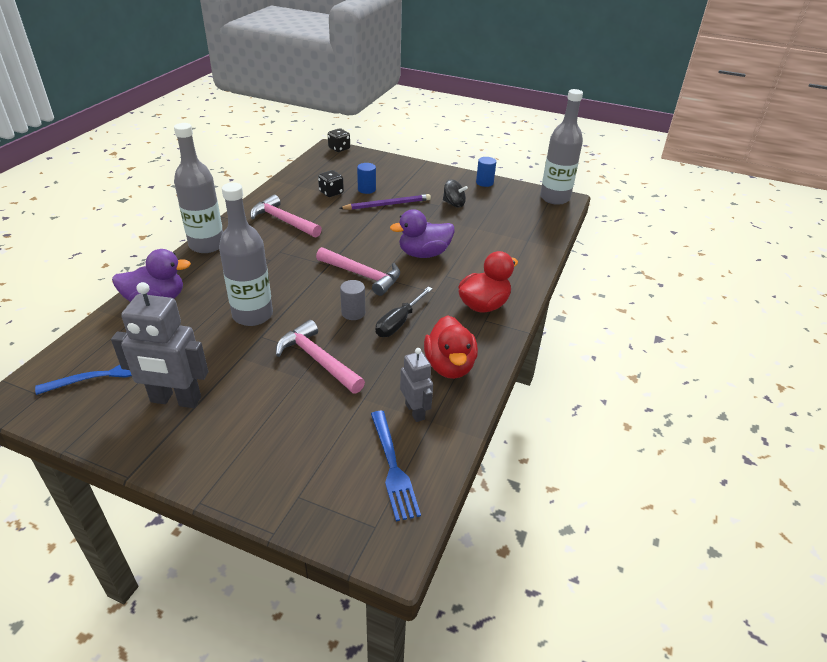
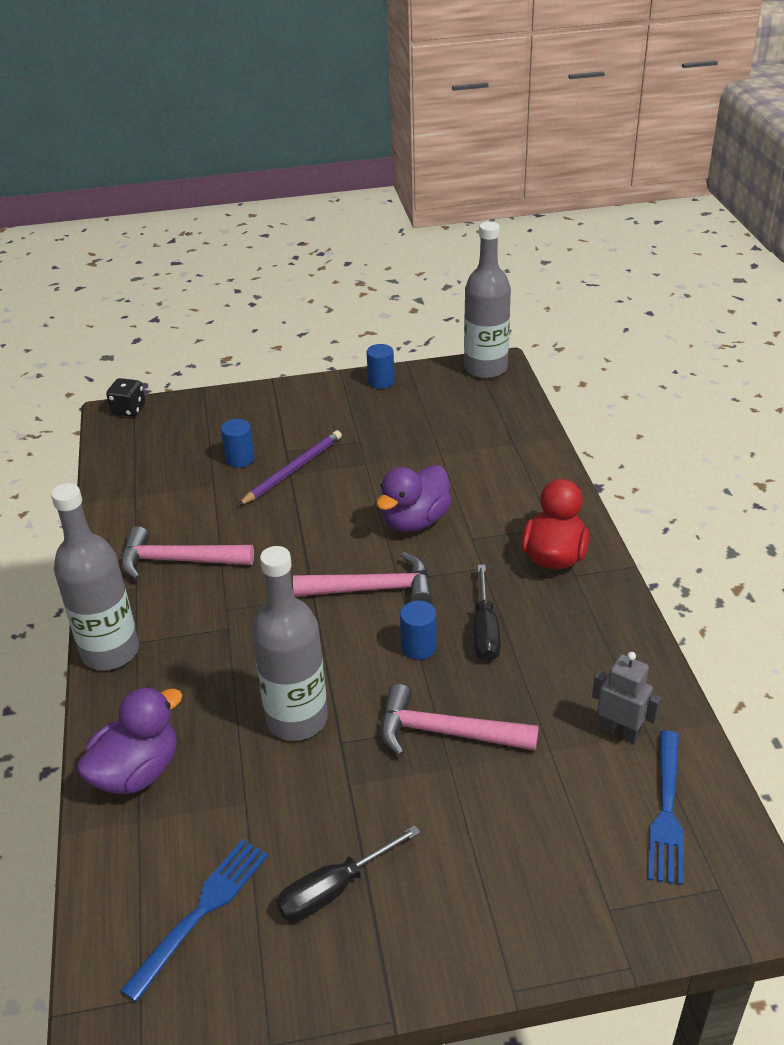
camera: 30 degrees left, 0 degrees up
grey robot [111,282,208,408] -> black screwdriver [277,825,420,922]
black dice [318,170,344,197] -> none
grey cylinder [340,280,365,320] -> blue cylinder [400,601,437,660]
blue fork [371,411,421,521] -> blue fork turned 60 degrees clockwise [648,730,684,885]
red duck [424,315,478,379] -> none
black spinning top [443,179,468,208] -> none

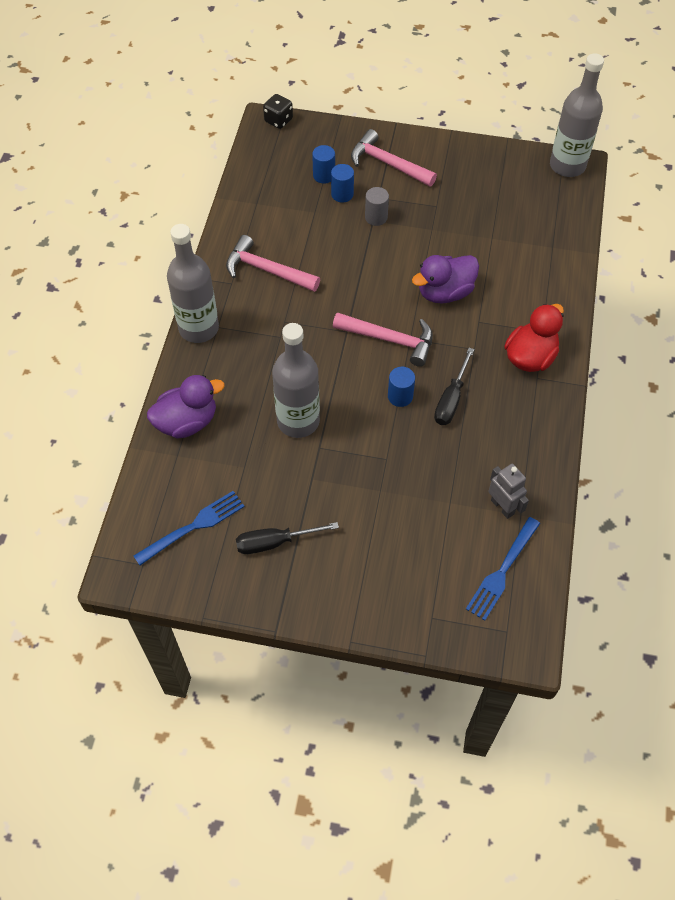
camera: 20 degrees right, 20 degrees up
purple pencil [238,430,342,506] -> grey cylinder [365,187,389,226]
blue cylinder [367,344,395,389] -> blue cylinder moved to [312,145,335,184]
pink hammer [381,684,539,756] -> pink hammer moved to [351,129,437,187]

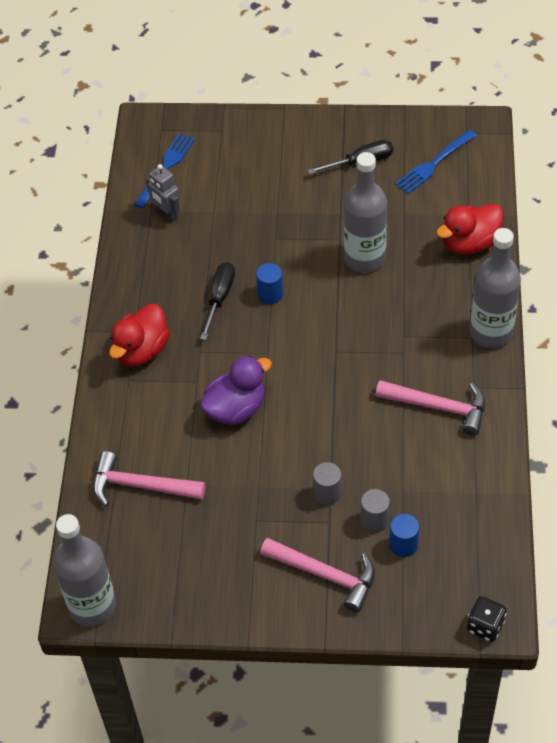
camera: 175 degrees right, 5 degrees down
purple duck [147,375,225,439] -> red duck [436,203,504,255]
blue cylinder [331,164,354,203] -> grey cylinder [361,489,390,532]
pink hammer [333,312,433,367] -> pink hammer moved to [93,451,205,506]

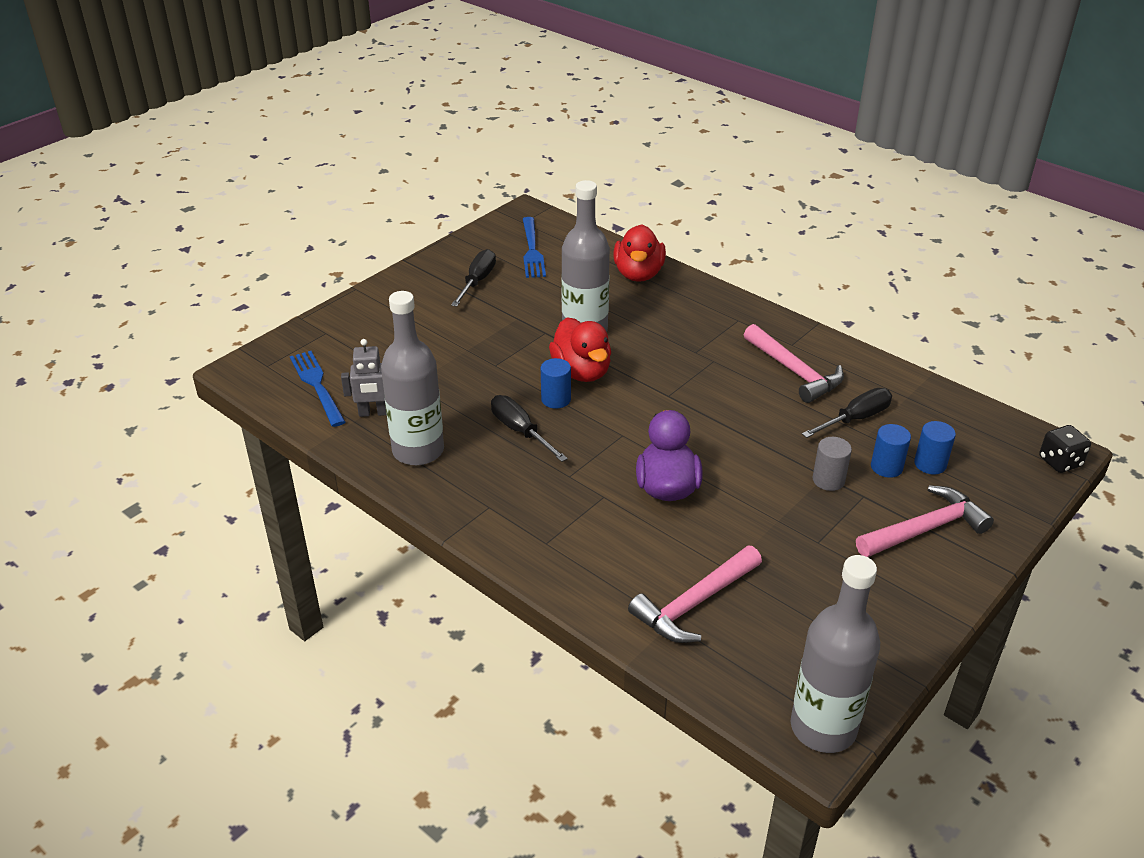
camera: 55 degrees left, 15 degrees down
red duck [109,304,170,367] -> red duck moved to [549,318,611,382]
grey cylinder [361,489,390,532] -> blue cylinder [871,424,911,478]
pink hammer [376,380,485,436] -> pink hammer turned 90 degrees clockwise [744,324,844,403]
grey bottle [470,228,521,348] -> grey bottle moved to [381,291,444,466]
none -> black screwdriver [802,388,892,438]

